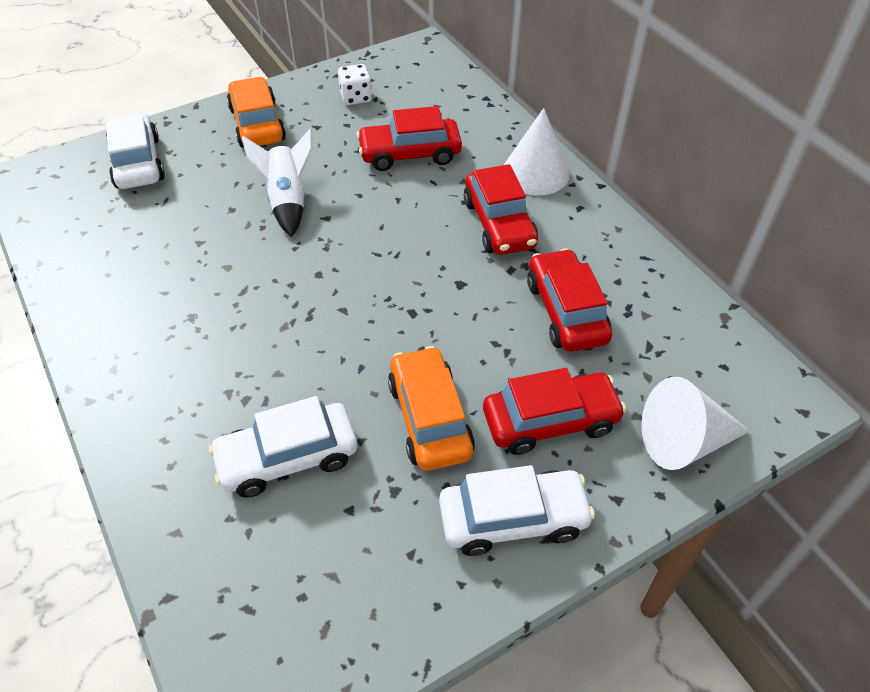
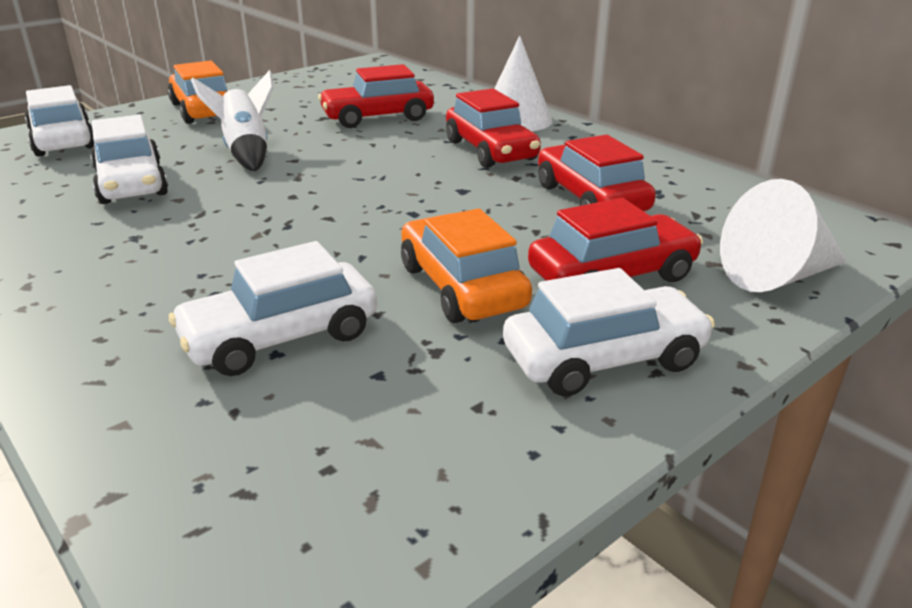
camera: 10 degrees left, 20 degrees down
white dice [338,64,372,105] -> none
none -> white car [90,115,168,204]

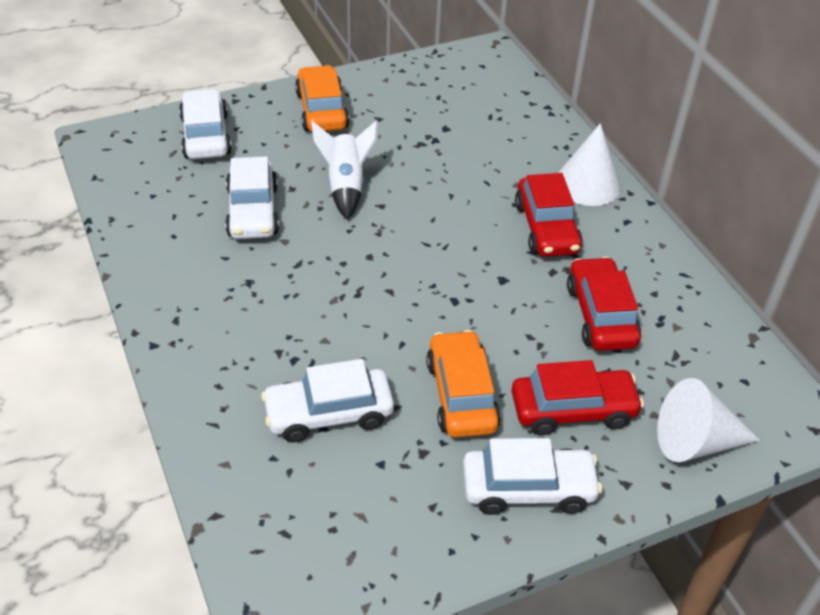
camera: 15 degrees right, 15 degrees up
red car [318,64,434,128] -> none

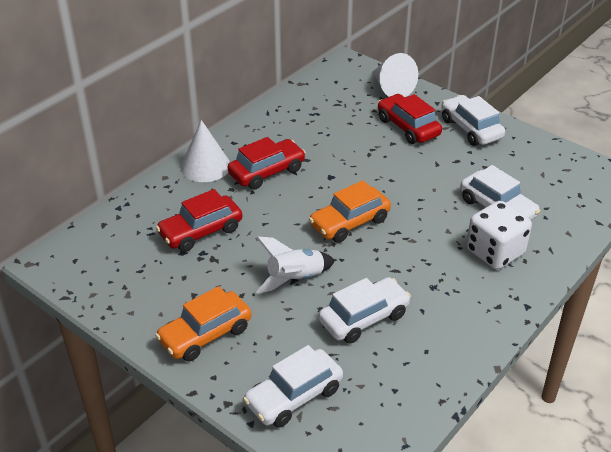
camera: 115 degrees left, 5 degrees down
orange car [426,330,501,438] -> orange car moved to [309,180,391,243]
red car [567,257,641,351] -> red car moved to [156,189,242,252]
none -> white dice [466,201,532,270]

